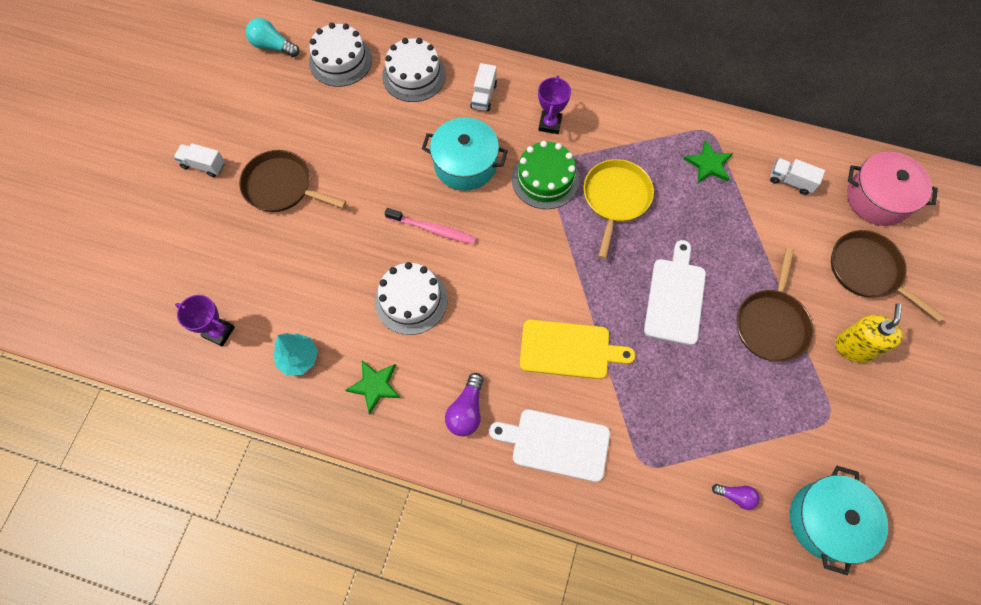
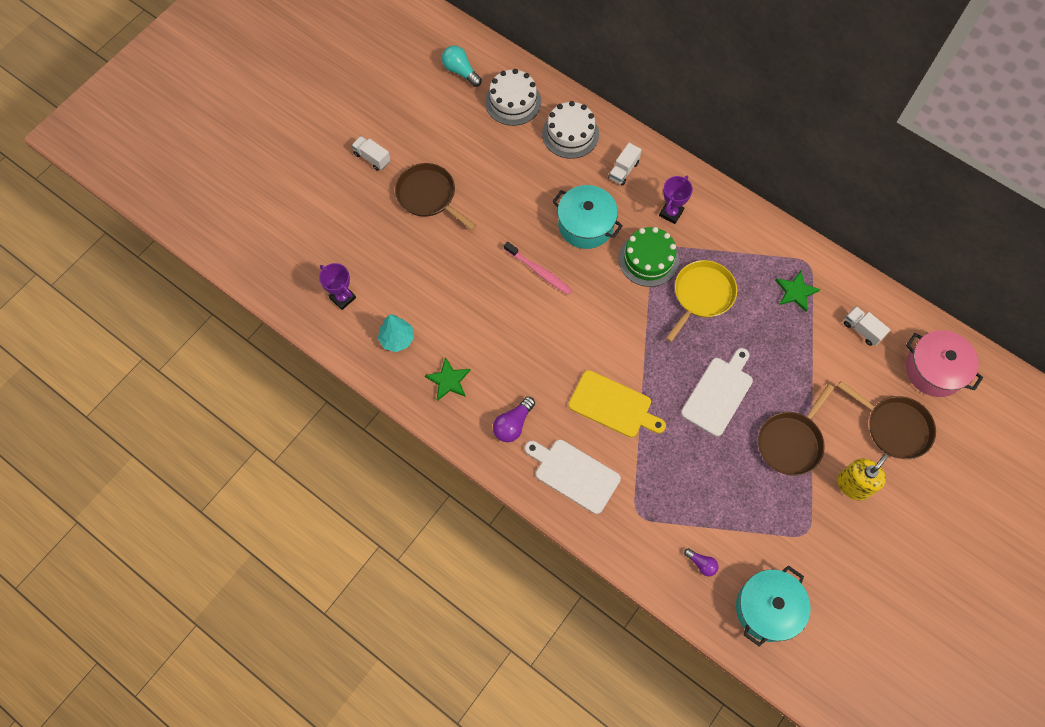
camera: 20 degrees right, 0 degrees up
white cake [375,262,447,335] -> none
brown pan [831,230,945,322] -> brown pan turned 150 degrees clockwise [837,381,936,459]

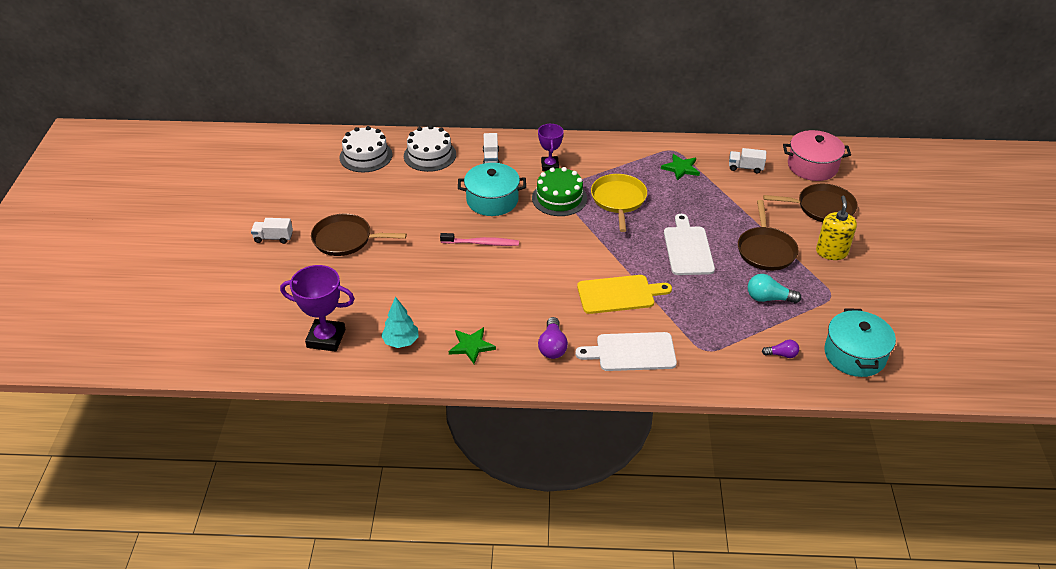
camera: 35 degrees left, 25 degrees down
purple trophy [319,263,356,310] -> purple trophy [280,265,355,352], size x1.55
turquoise light bulb [442,46,482,87] -> turquoise light bulb moved to [748,274,801,303]

